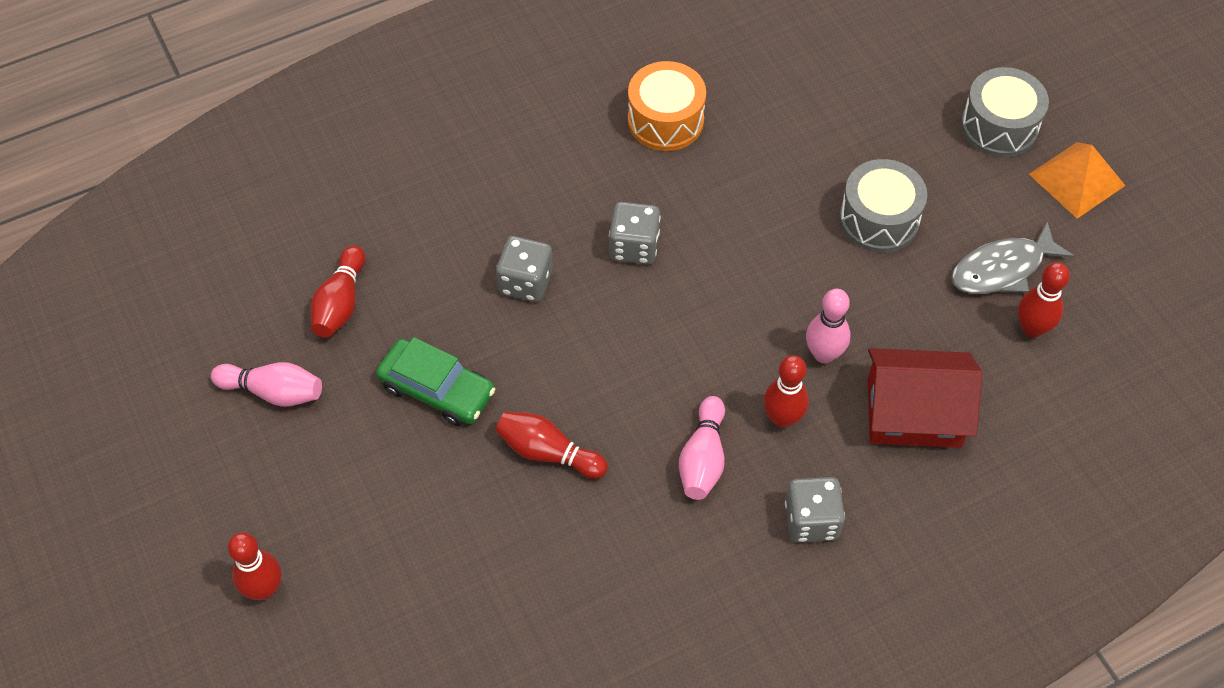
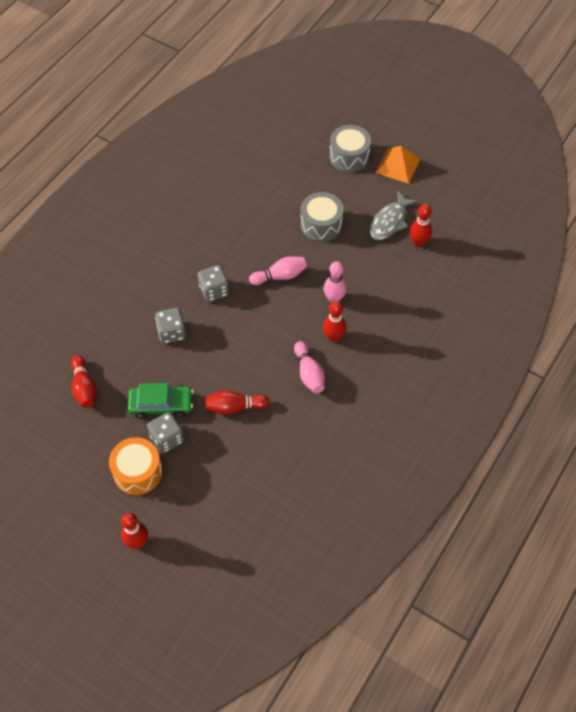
camera: 30 degrees left, 0 degrees up
pink bowling pin [211,362,322,407] -> pink bowling pin moved to [249,256,307,285]
orange drum [628,61,706,151] -> orange drum moved to [109,437,162,495]
grey dice [785,477,845,542] -> grey dice moved to [147,412,184,453]
red house [868,348,983,448] -> none

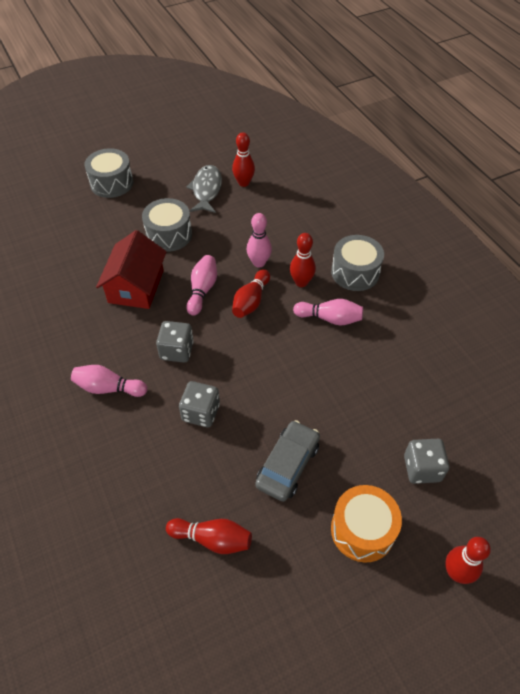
camera: 60 degrees left, 5 degrees down
green car [128,383,194,419] -> grey car [255,420,320,502]
grey dice [147,412,184,453] -> grey dice moved to [404,439,449,484]
red bowling pin [205,390,270,415] -> red bowling pin moved to [232,269,270,318]
grey fish [370,191,418,240] -> grey fish turned 150 degrees counterclockwise [186,165,222,213]
orange pyramid [376,146,420,184] -> none
none -> pink bowling pin [71,365,147,397]
none -> red house [96,230,166,309]
none -> grey drum [331,235,384,291]

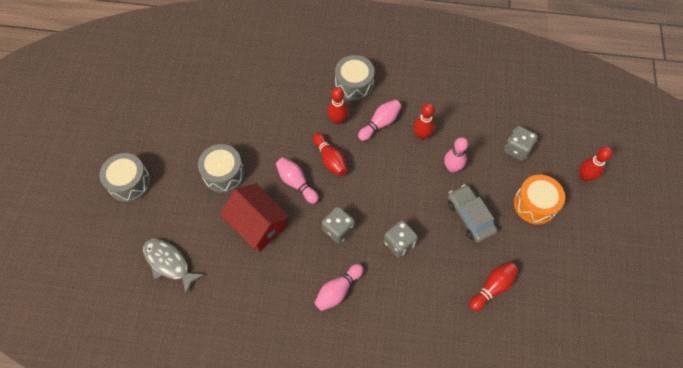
camera: 55 degrees left, 10 degrees up
grey fish [186,165,222,213] -> grey fish moved to [143,239,205,294]
red bowling pin [232,132,255,187] -> red bowling pin moved to [413,103,435,140]
pink bowling pin [246,213,272,268] -> pink bowling pin moved to [444,137,468,173]

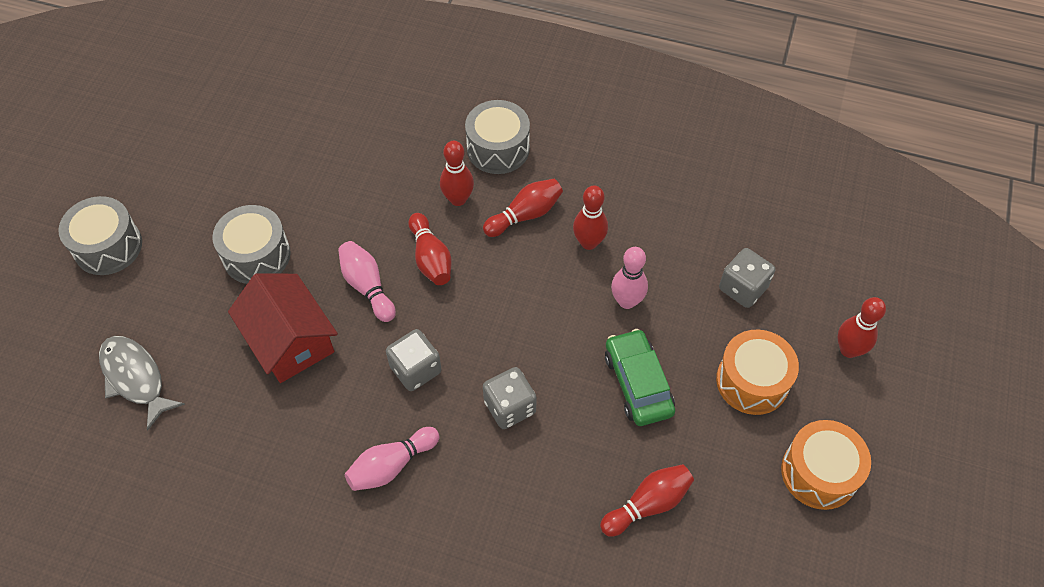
camera: 10 degrees right, 5 degrees down
pink bowling pin [358,100,401,141] -> red bowling pin [483,179,563,237]
grey car [448,184,498,243] -> green car [605,329,675,426]
none -> orange drum [781,420,871,510]

